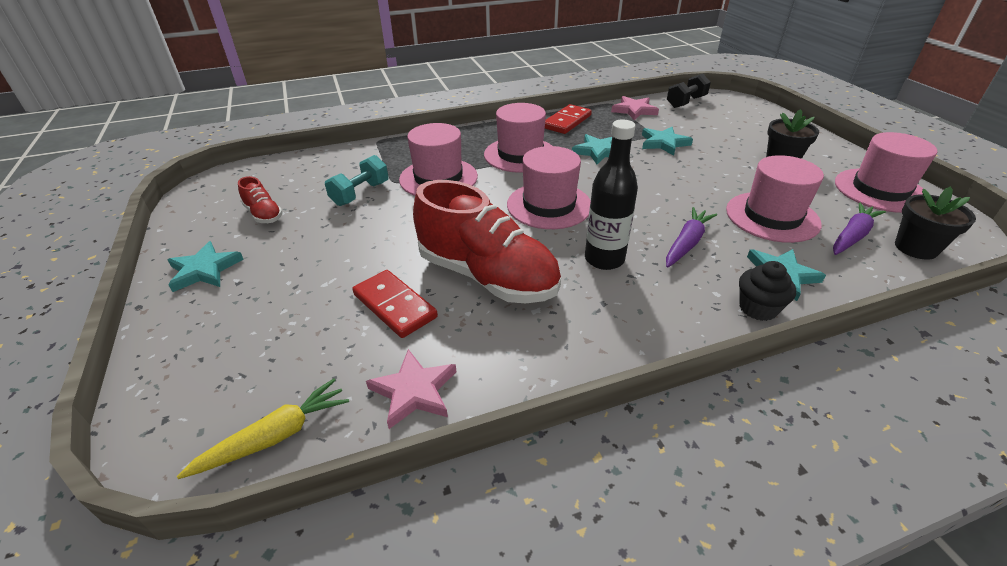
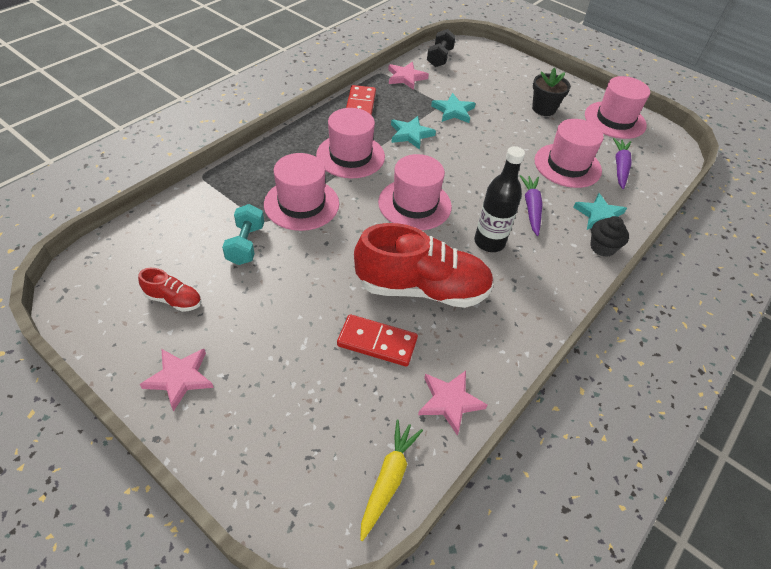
camera: 35 degrees left, 10 degrees up
turquoise star [168,241,244,292] -> pink star [140,349,214,411]
black flower pot [895,186,976,260] -> none

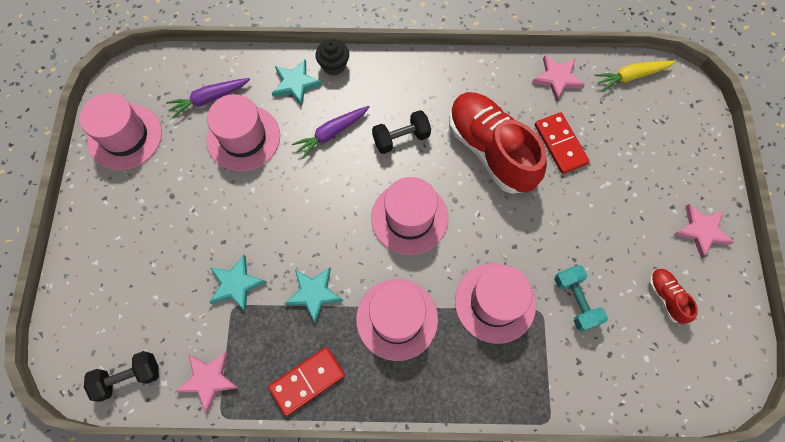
camera: 125 degrees left, 20 degrees up
turquoise dumbbell [222,204,264,265] -> turquoise dumbbell turned 75 degrees counterclockwise [554,265,608,332]
black bottle [474,146,525,252] -> black dumbbell [372,110,431,154]
black flower pot [532,68,571,116] -> none

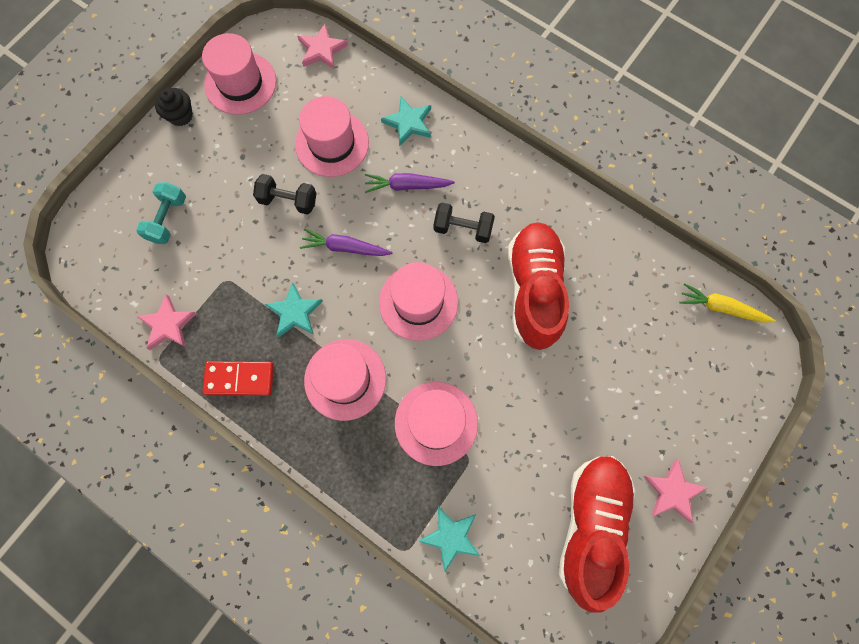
camera: 35 degrees right, 5 degrees up
black dumbbell [84,351,159,402] -> black dumbbell moved to [253,174,317,215]
purple carrot [166,78,250,118] -> purple carrot moved to [300,229,393,256]
turquoise star [209,255,266,312] -> turquoise star moved to [418,507,480,572]
black cupcake [315,39,349,75] -> black cupcake moved to [155,88,193,126]
pink star [532,55,585,101] -> pink star moved to [297,24,348,69]
red domino [535,112,590,174] -> none
turquoise dumbbell [554,265,608,332] -> turquoise dumbbell moved to [136,182,186,244]
red shoe [649,268,698,324] -> red shoe [559,456,635,613], size x2.26

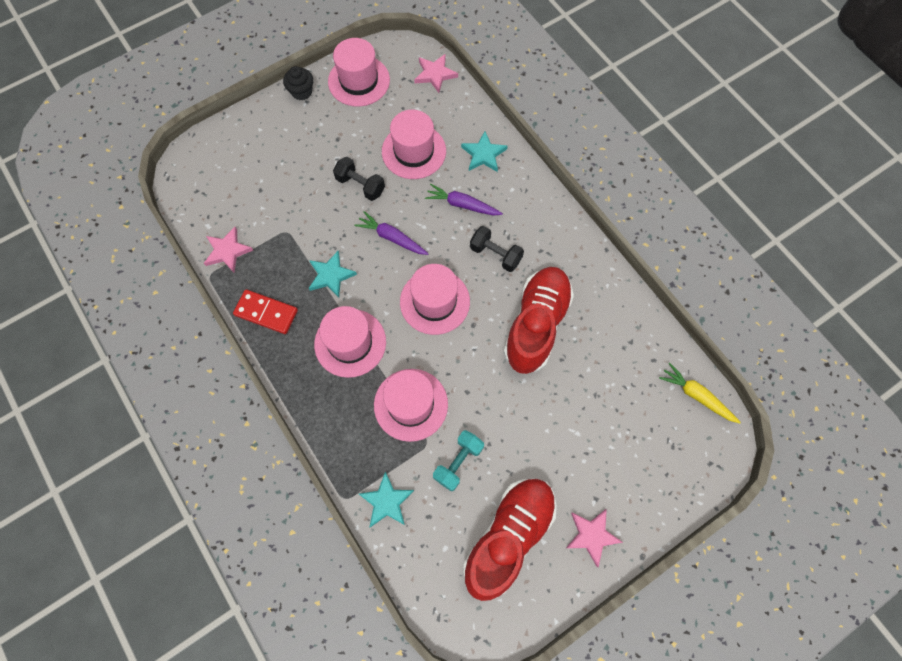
camera: 20 degrees right, 5 degrees down
turquoise dumbbell [136,182,186,244] -> turquoise dumbbell moved to [433,430,484,491]

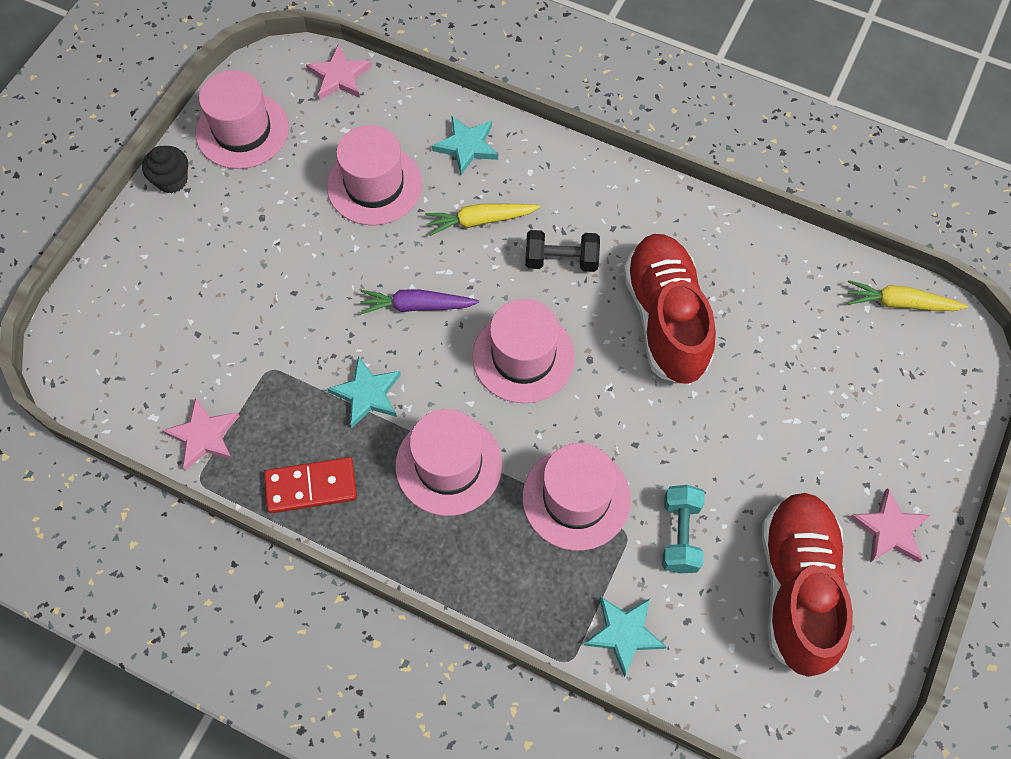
camera: 30 degrees left, 5 degrees down
black dumbbell [333,157,385,201] -> none
purple carrot [425,184,503,216] -> yellow carrot [425,204,540,236]

